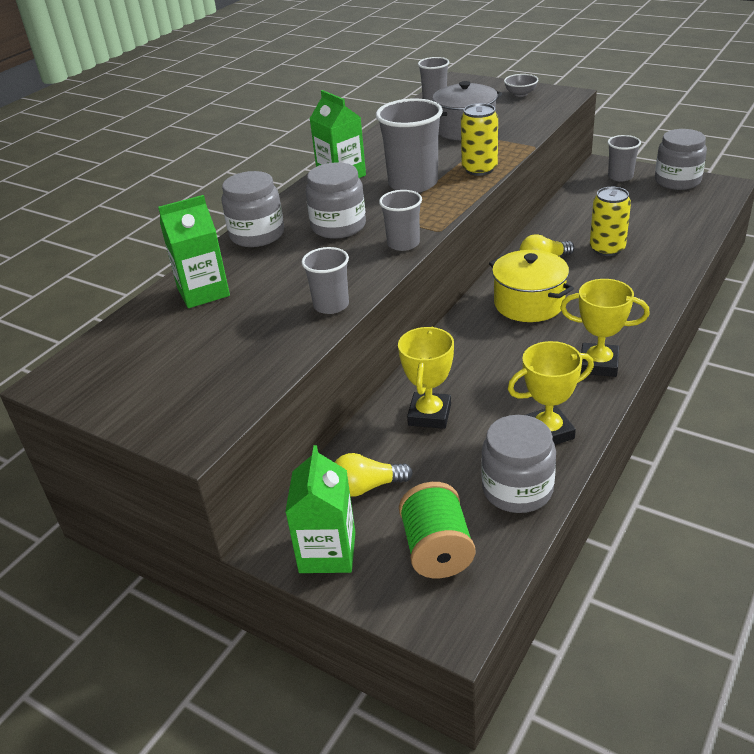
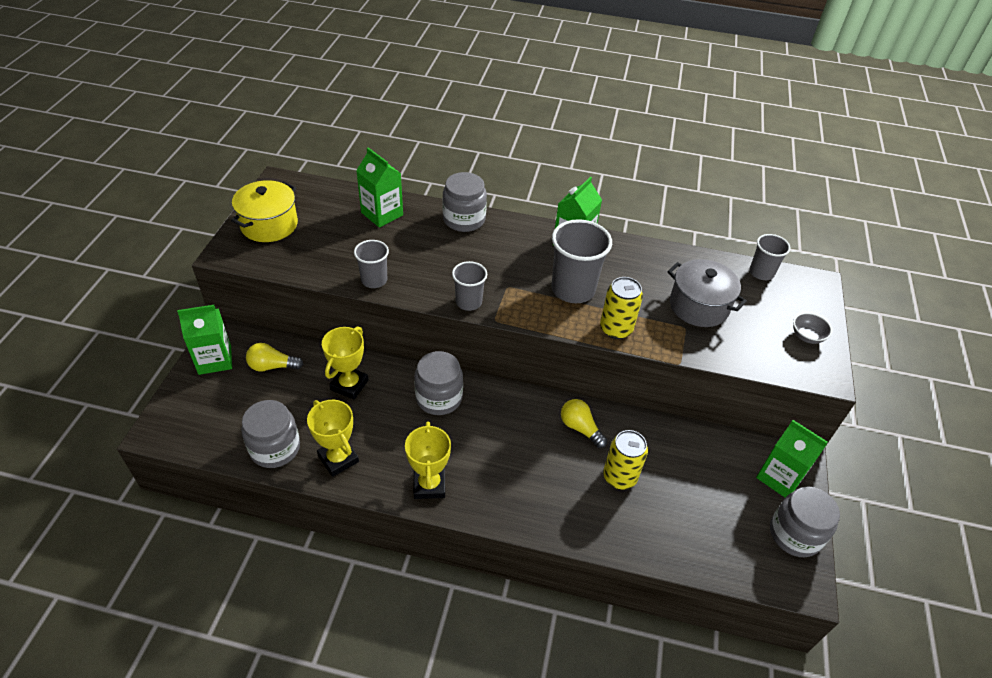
camera: 65 degrees right, 10 degrees up
grey jar [306,162,366,239] -> grey jar moved to [414,351,463,415]
yellow light bulb [334,453,413,497] -> yellow light bulb turned 60 degrees counterclockwise [246,343,303,372]
yellow trophy [398,327,454,429] -> yellow trophy turned 60 degrees counterclockwise [322,326,369,400]
green spool [399,482,475,578] -> none
yellow pot [489,250,574,322] -> yellow pot moved to [231,180,298,242]
grey cup [608,135,641,182] -> green carton [756,420,828,497]

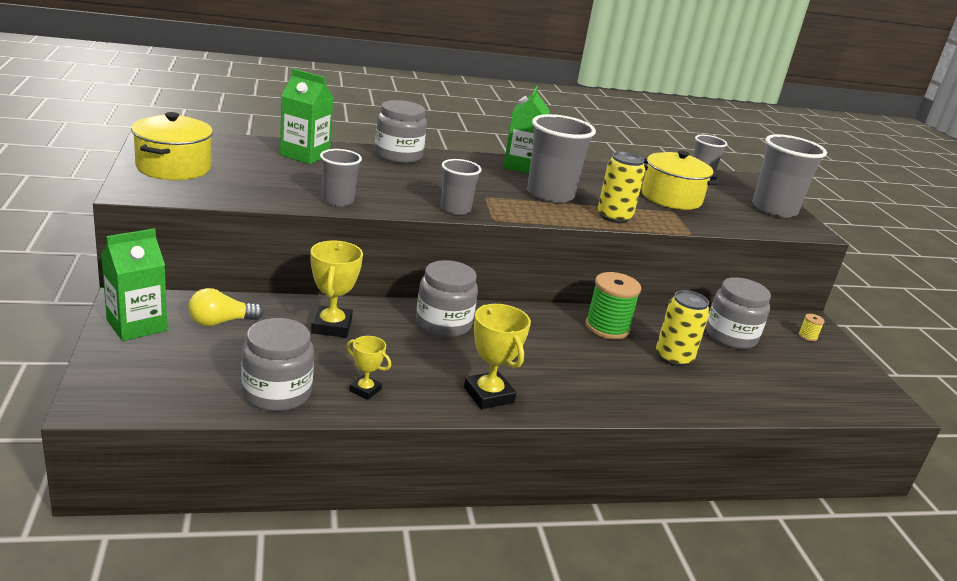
camera: 25 degrees left, 20 degrees down
yellow trophy [307,400,359,477] -> yellow trophy [346,336,391,400], size x0.59
yellow light bulb [561,399,607,448] -> green spool [585,272,641,339]
grey pot [667,259,747,327] -> yellow pot [641,151,720,210]
green carton [756,420,828,497] -> yellow spool [798,314,825,342]
grey jar [770,486,840,557] -> grey jar moved to [706,277,771,349]
grey bowl [793,313,832,344] -> grey cup [753,134,827,218]

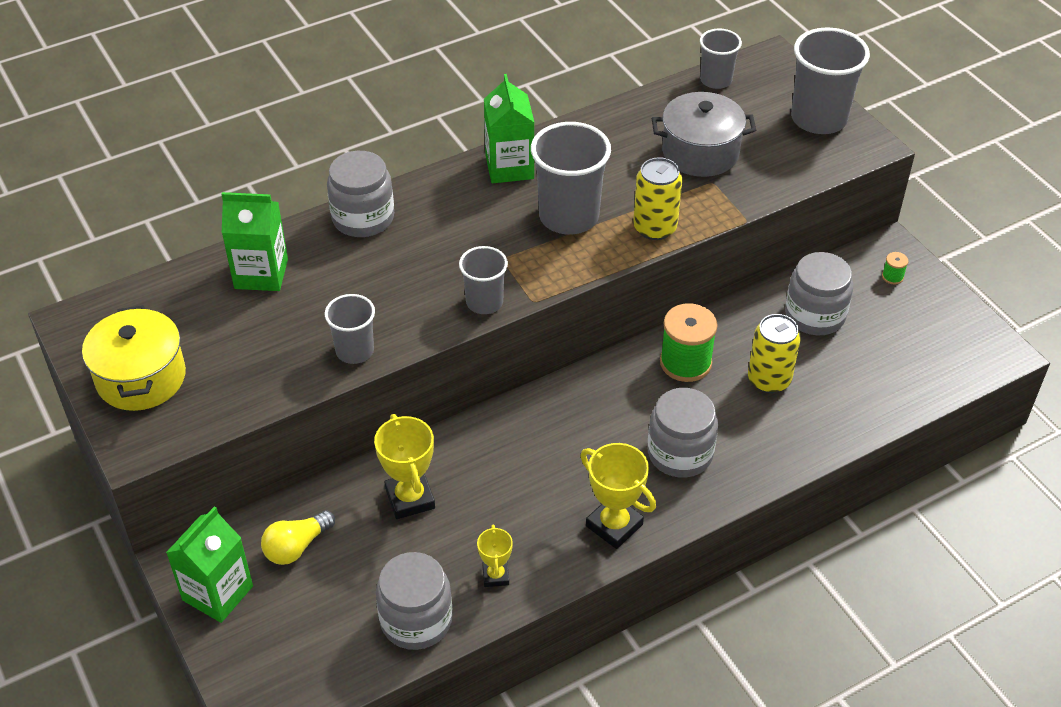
camera: 15 degrees left, 20 degrees up
yellow trophy [346,336,391,400] -> yellow trophy turned 75 degrees clockwise [477,525,513,587]
grey jar [416,260,478,337] -> grey jar moved to [647,388,718,478]
yellow pot [641,151,720,210] -> grey pot [652,92,756,177]
yellow spool [798,314,825,342] -> green spool [882,252,908,285]

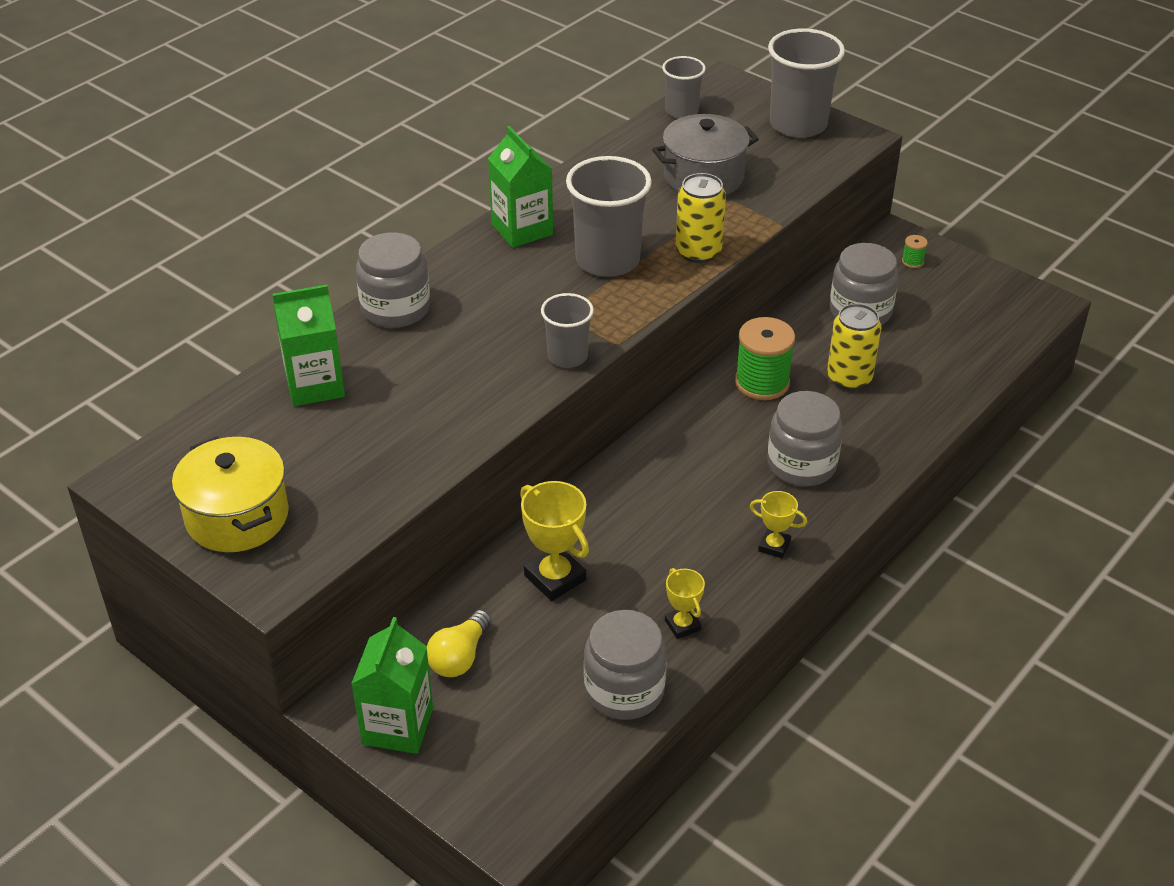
camera: 20 degrees left, 5 degrees down
grey cup [325,294,375,364] -> none
yellow trophy [580,443,656,549] -> yellow trophy [750,491,807,559], size x0.59

